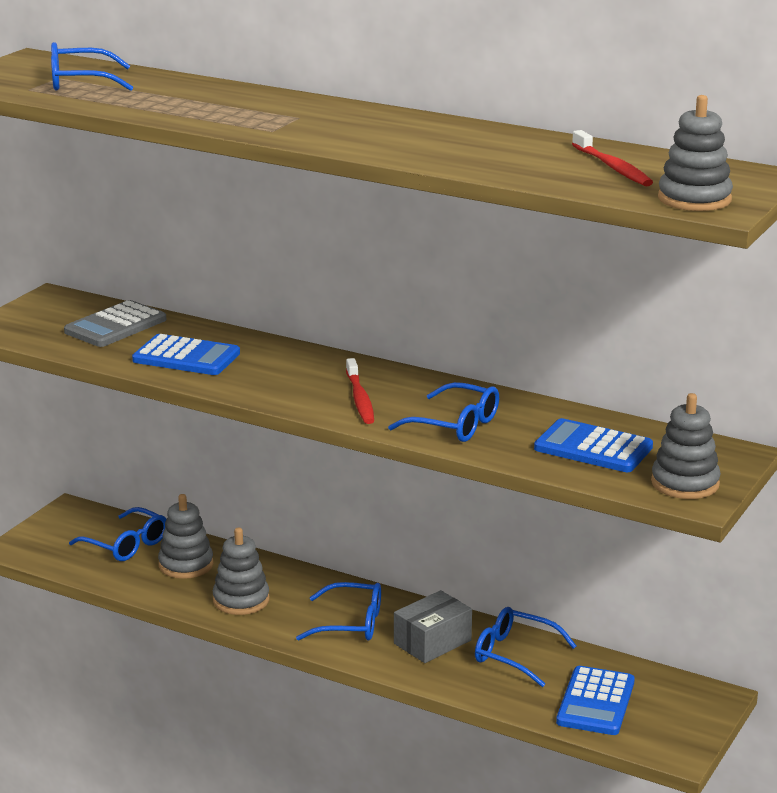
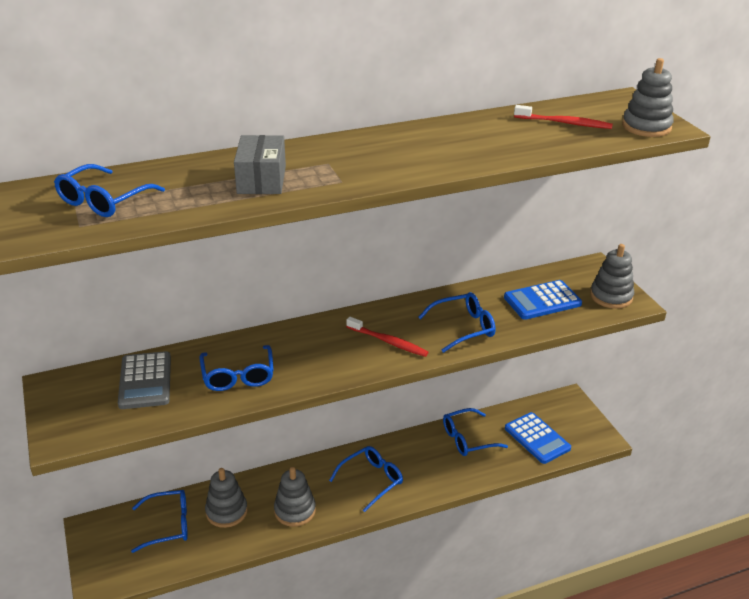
camera: 50 degrees left, 10 degrees up
blue calculator [132,334,240,375] -> blue glasses [199,345,274,391]
grey box [394,590,472,663] -> grey box moved to [234,135,286,194]

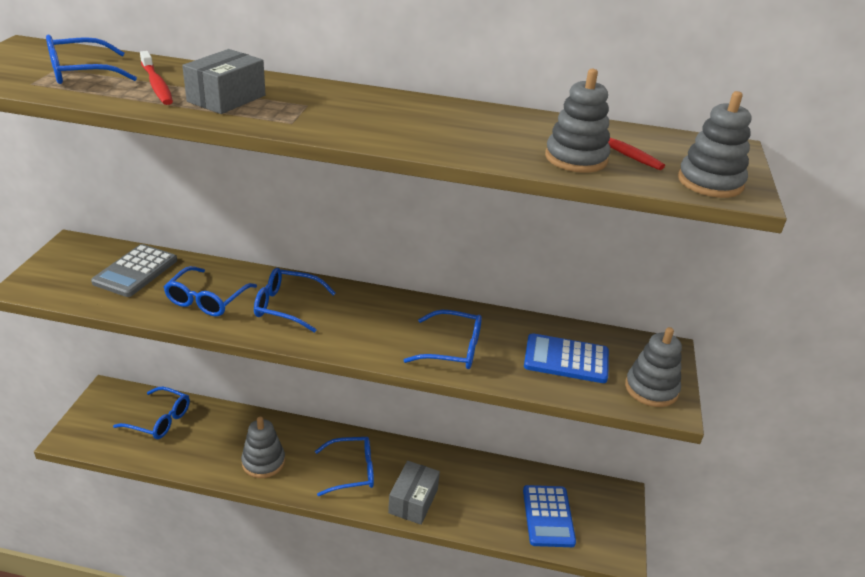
camera: 30 degrees right, 0 degrees up
grey stacking toy [205,468,248,528] -> grey stacking toy moved to [545,69,610,173]
red toothbrush [346,317,429,357] -> red toothbrush moved to [140,51,173,105]
blue glasses [443,408,508,456] -> blue glasses moved to [254,268,336,333]
none -> grey box [388,461,440,525]

